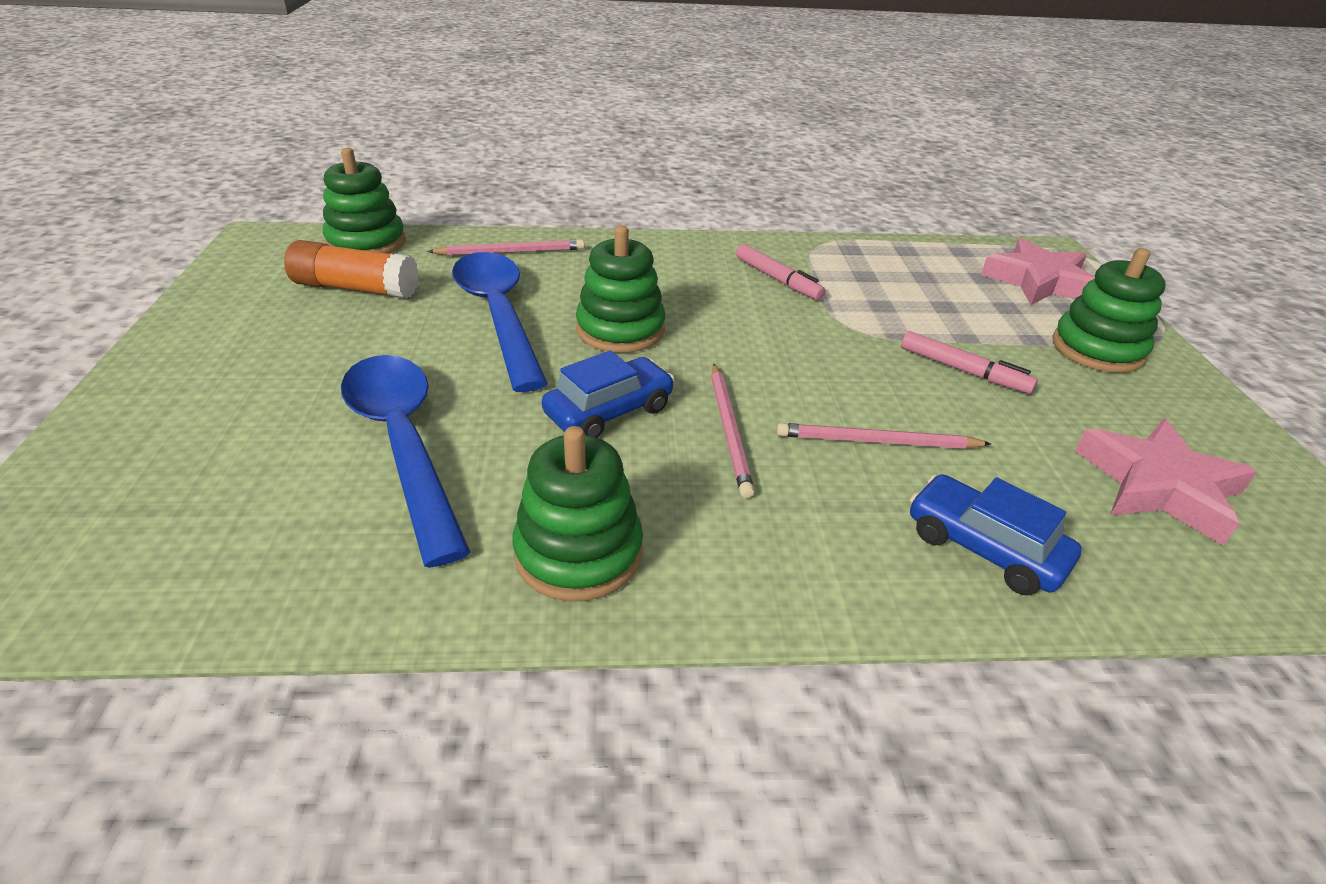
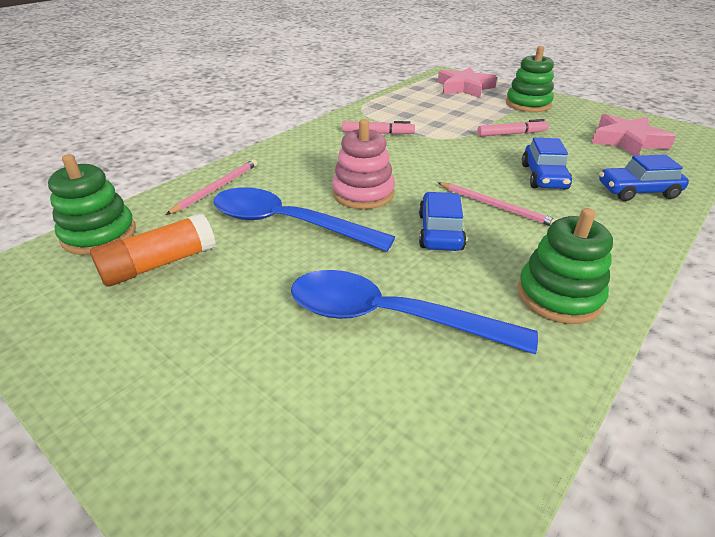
camera: 45 degrees left, 0 degrees up
green stacking toy [576,225,665,353] -> pink stacking toy [332,119,395,209]
pink pencil [777,423,991,449] -> blue car [522,138,572,189]

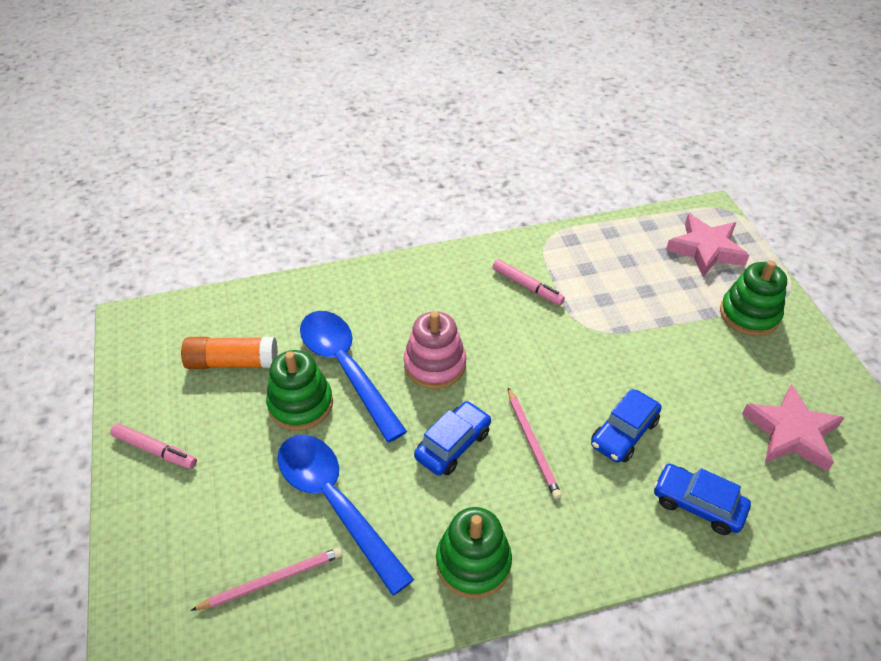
camera: 35 degrees right, 10 degrees up
green stacking toy [48,154,136,255] -> green stacking toy moved to [266,350,333,431]
pink pencil [166,159,257,215] -> pink pencil moved to [191,547,342,611]
pink marker [477,119,549,137] -> pink marker moved to [110,423,197,469]

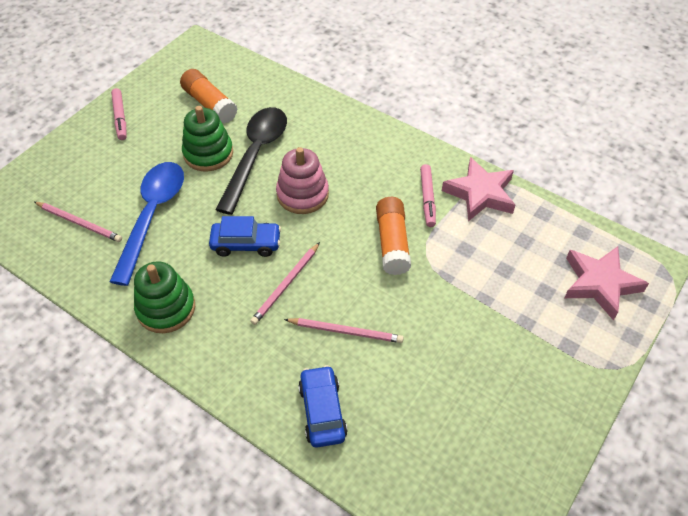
camera: 50 degrees right, 5 degrees up
blue spoon [300,311,407,442] -> black spoon [216,107,287,215]
blue car [591,389,662,463] -> pink pencil [284,318,404,343]
green stacking toy [720,261,787,336] -> none
pink star [742,384,845,472] -> pink star moved to [442,157,515,221]
none -> orange glue stick [376,197,411,275]

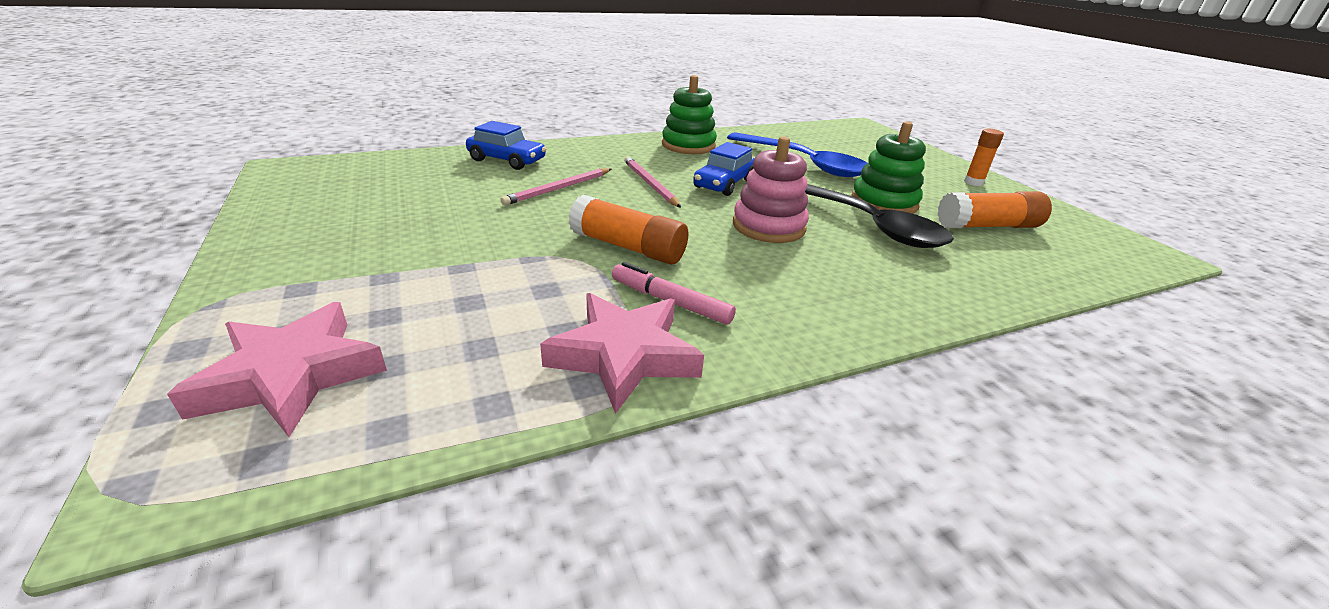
camera: 120 degrees right, 20 degrees down
pink pencil [34,202,122,242] -> none
pink marker [111,88,127,140] -> orange glue stick [964,129,1004,186]

